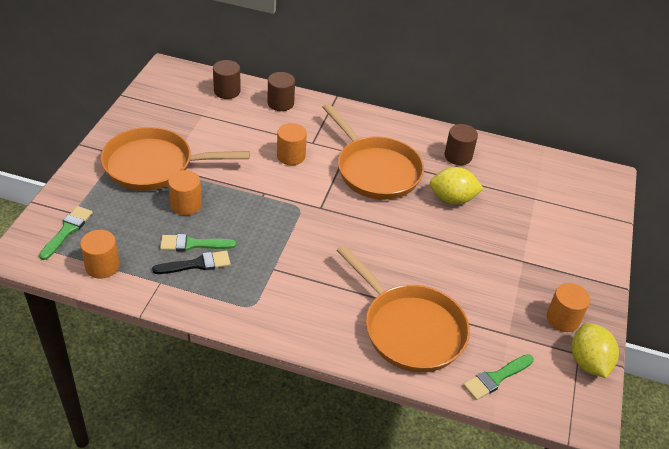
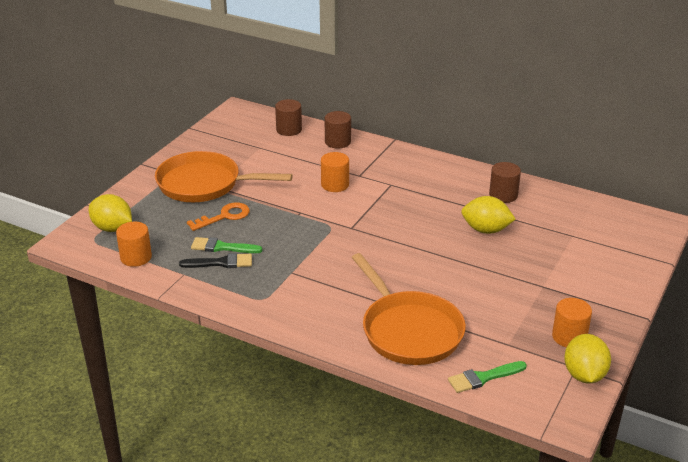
camera: 15 degrees right, 10 degrees down
green brush [39,206,93,260] -> yellow lemon [89,194,132,232]
orange cylinder [168,170,202,215] -> orange key [187,202,250,231]
orange pan [322,103,424,200] -> none

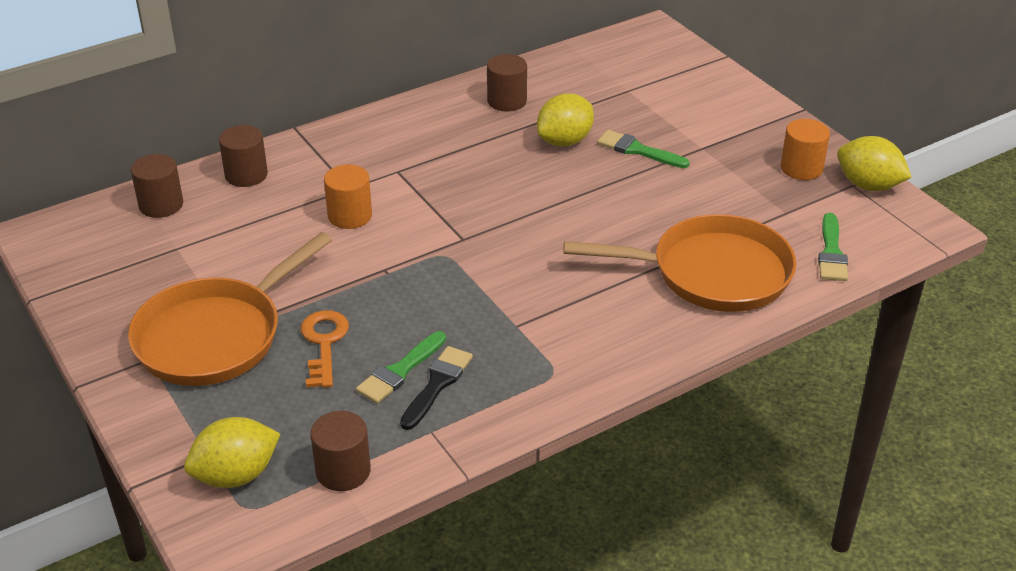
camera: 60 degrees left, 5 degrees up
orange cylinder [116,222,152,267] -> brown cylinder [310,411,371,491]
none -> green brush [597,130,690,168]

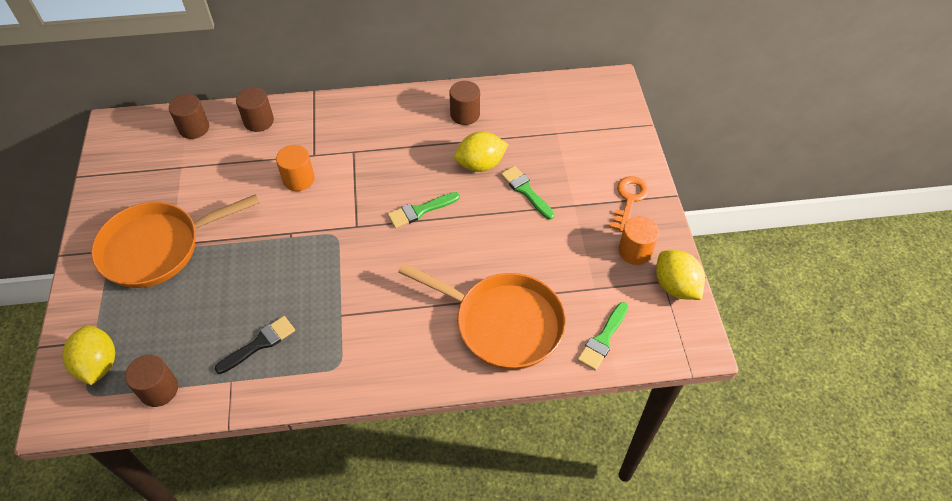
camera: 25 degrees right, 15 degrees up
yellow lemon [184,417,280,488] -> yellow lemon turned 75 degrees clockwise [62,325,115,385]
orange key [301,310,349,388] -> orange key moved to [609,176,649,232]
green brush [356,331,446,404] -> green brush moved to [388,192,460,228]

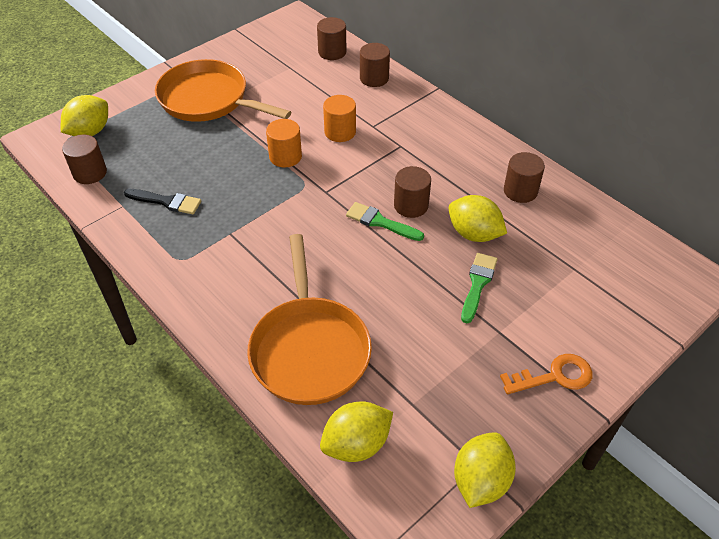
camera: 55 degrees right, 5 degrees down
green brush [577,302,629,371] -> yellow lemon [320,402,393,462]
orange cylinder [618,216,659,265] -> orange cylinder moved to [266,119,302,168]
none -> brown cylinder [394,166,431,218]

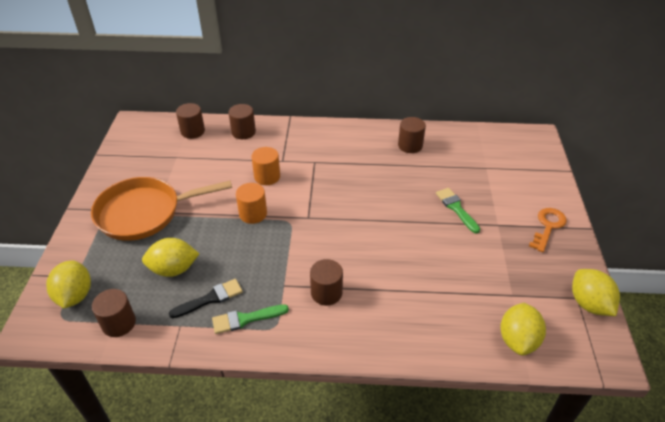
camera: 45 degrees left, 5 degrees down
orange pan [247,234,372,405] -> none
green brush [346,202,424,241] -> green brush moved to [212,305,289,334]
brown cylinder [394,166,431,218] -> brown cylinder moved to [310,259,343,306]
yellow lemon [449,195,507,242] -> yellow lemon moved to [142,238,199,277]

